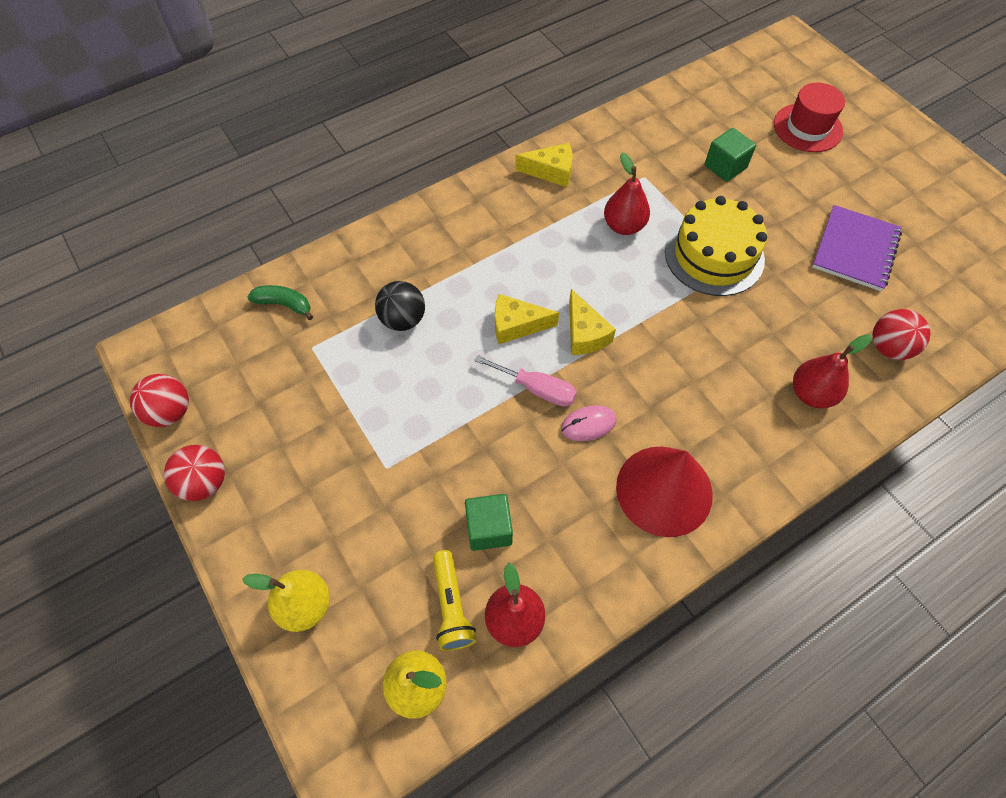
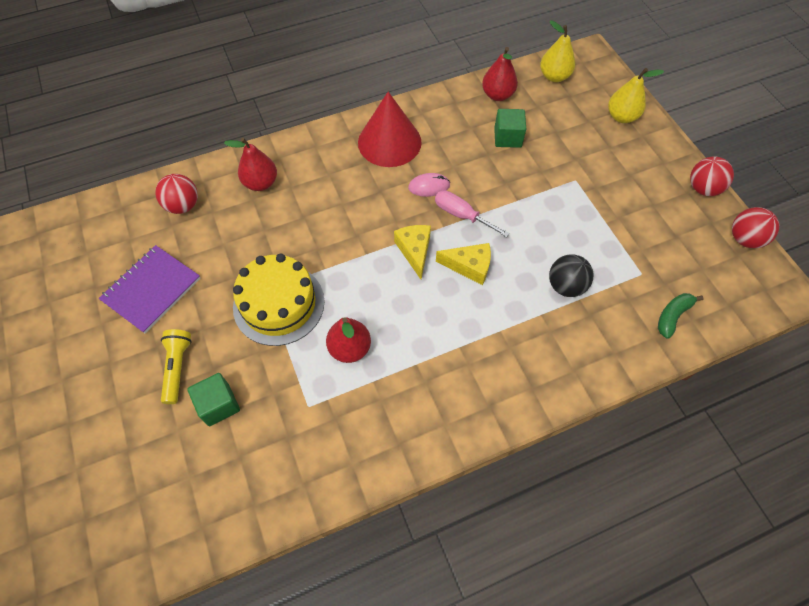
camera: 170 degrees left, 0 degrees up
green banana [247,285,313,320] -> green banana turned 105 degrees clockwise [658,293,704,339]
yellow flashlight [433,550,476,651] -> yellow flashlight moved to [161,329,192,404]
yellow cheese [515,143,572,187] -> none
red hat [774,83,845,152] -> none

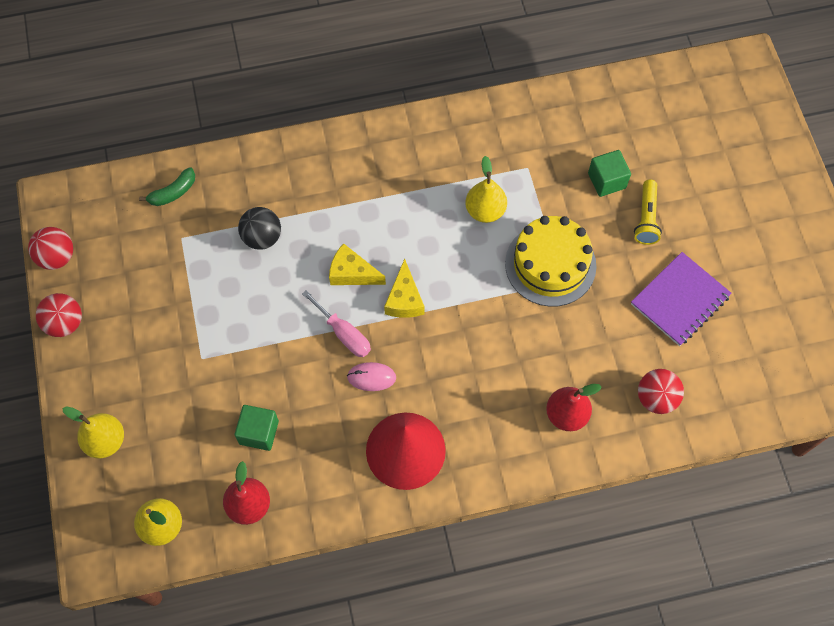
camera: 170 degrees left, 5 degrees up
red pear [326,317,371,363] -> yellow pear [465,156,507,223]

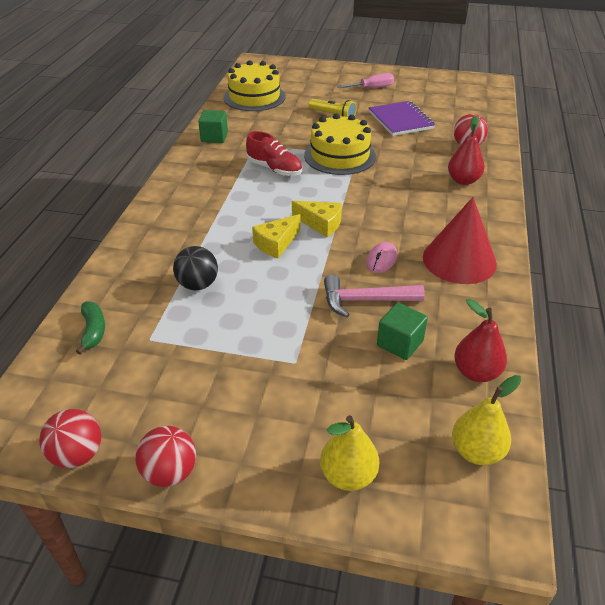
camera: 65 degrees left, 25 degrees down
pink screwdriver [302,290,371,357] -> pink screwdriver moved to [337,73,394,88]
yellow pear [465,156,507,223] -> red shoe [246,131,302,176]
green cube [588,150,631,197] -> green cube moved to [198,110,228,143]
none -> yellow cake [224,60,286,111]
none -> pink hammer [324,275,425,317]

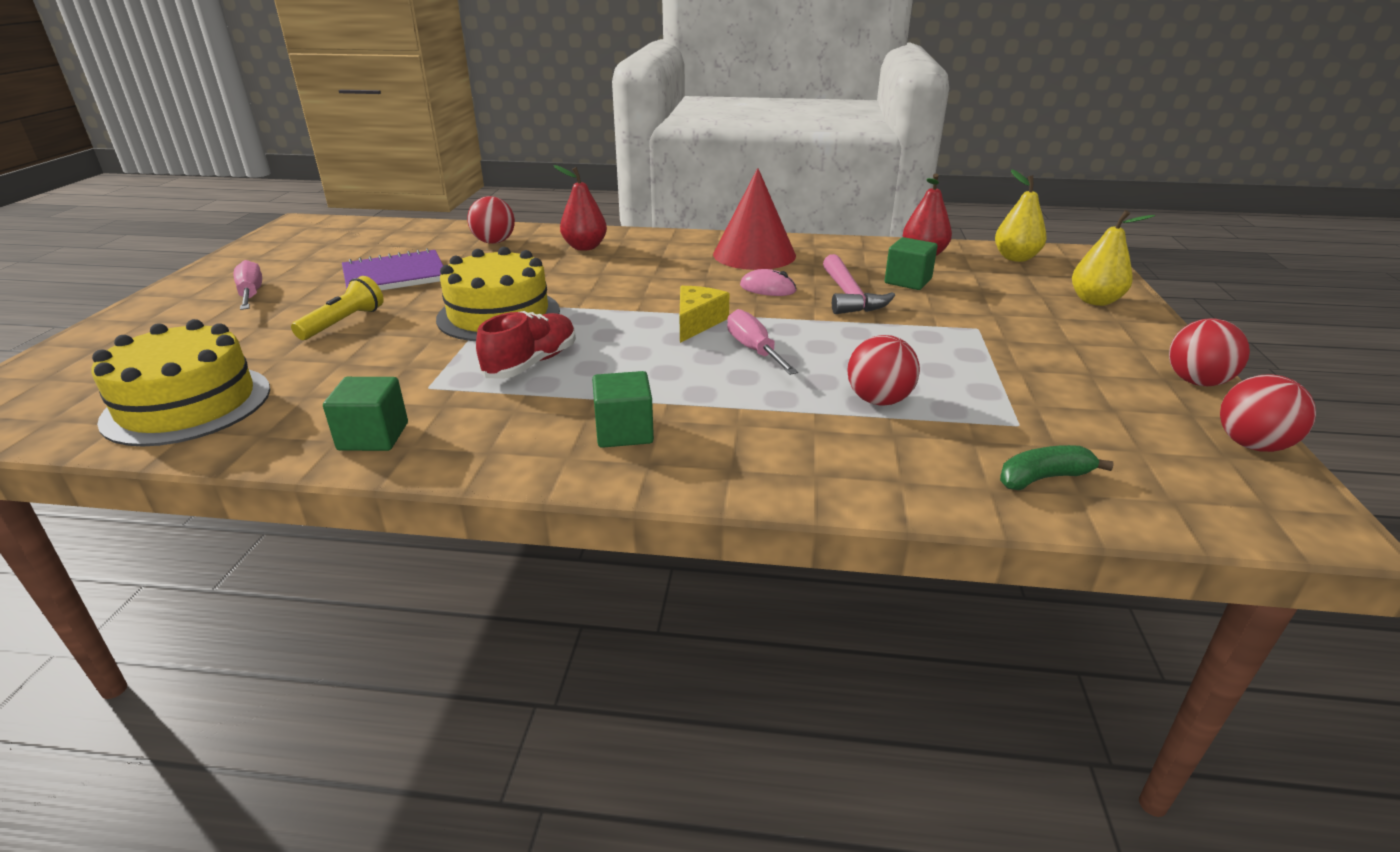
camera: 95 degrees left, 10 degrees down
black ball [173,246,218,290] -> red ball [847,335,920,406]
yellow cheese [252,214,301,258] -> pink screwdriver [727,309,798,375]
none -> green cube [592,371,654,448]

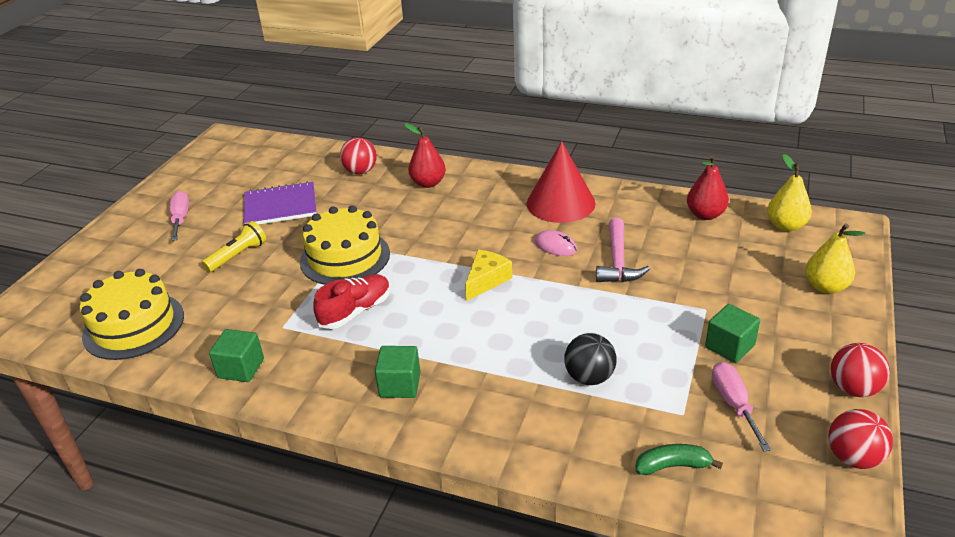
camera: 15 degrees right, 5 degrees up
pink screwdriver [727,309,798,375] -> pink screwdriver moved to [712,362,771,451]
red ball [847,335,920,406] -> black ball [564,333,617,385]
green cube [885,237,938,290] -> green cube moved to [705,304,760,363]

